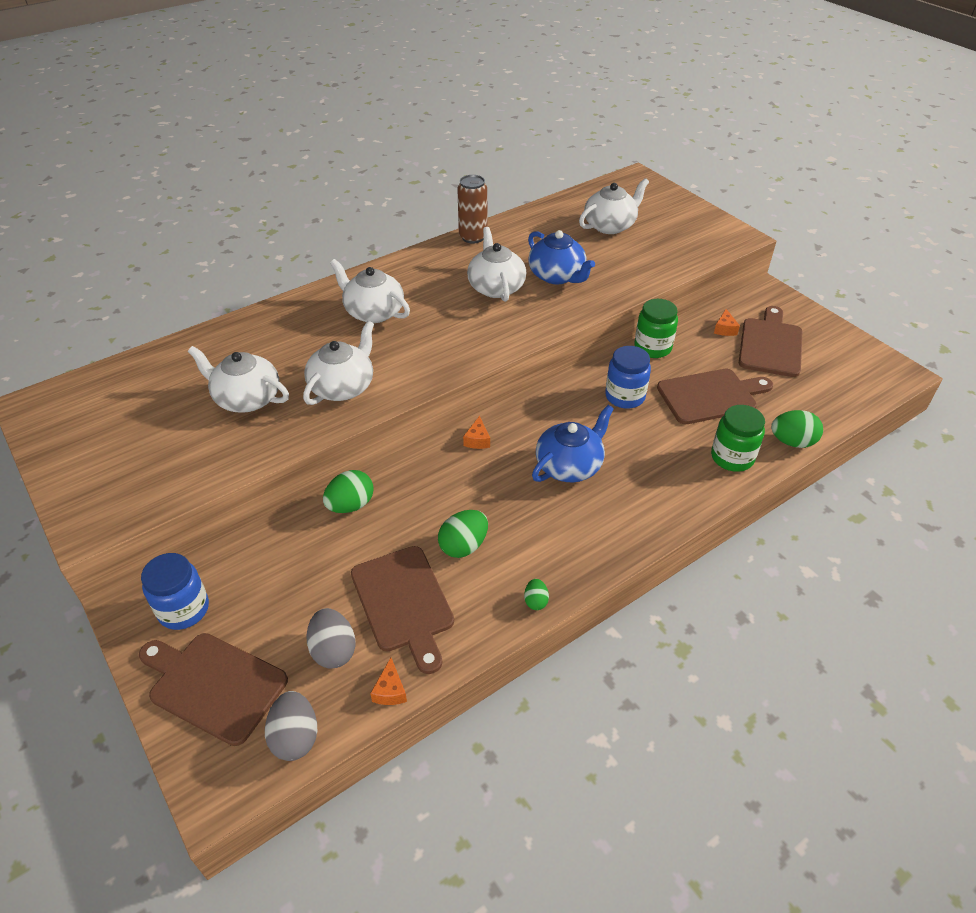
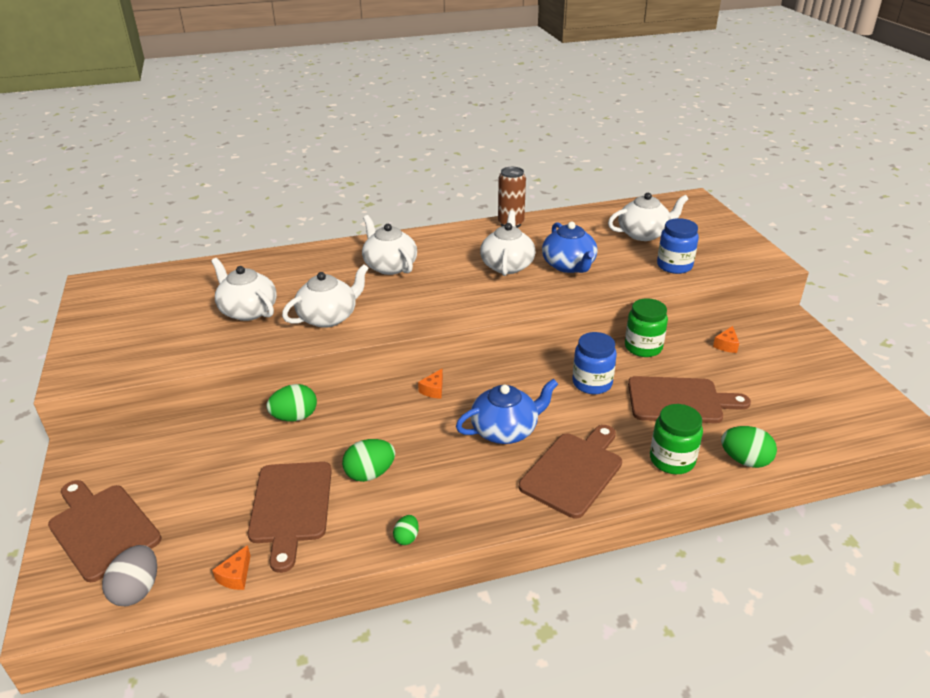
camera: 20 degrees right, 10 degrees down
blue jar [141,553,209,630] -> blue jar moved to [657,218,699,274]
grey egg [306,608,356,669] -> none
brown cutting board [739,306,803,377] -> brown cutting board moved to [519,425,622,518]

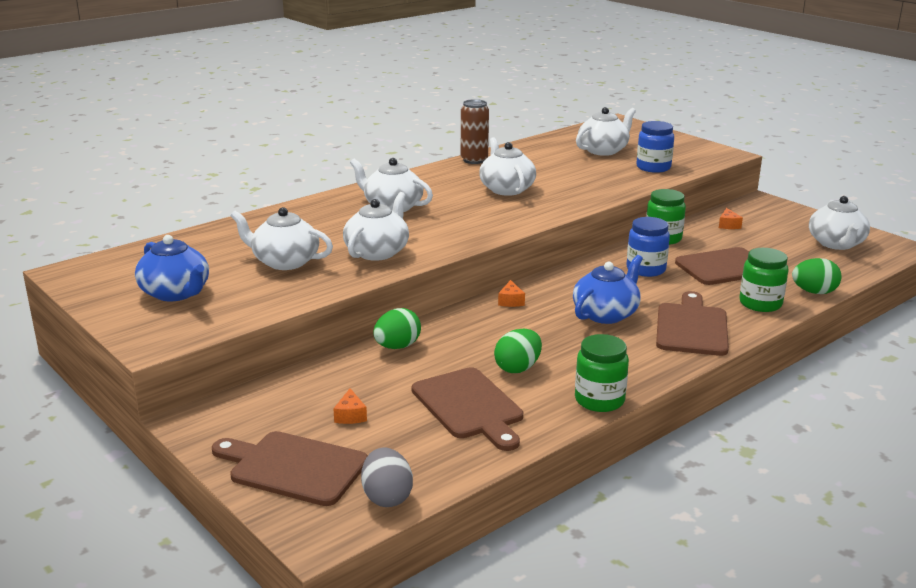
camera: 25 degrees left, 10 degrees down
orange cheese [212,545,251,590] -> orange cheese moved to [333,388,367,424]
green egg [393,515,419,545] -> green jar [575,334,629,412]
blue teapot [542,222,598,273] -> blue teapot moved to [135,235,209,301]
none -> white teapot [809,196,870,250]

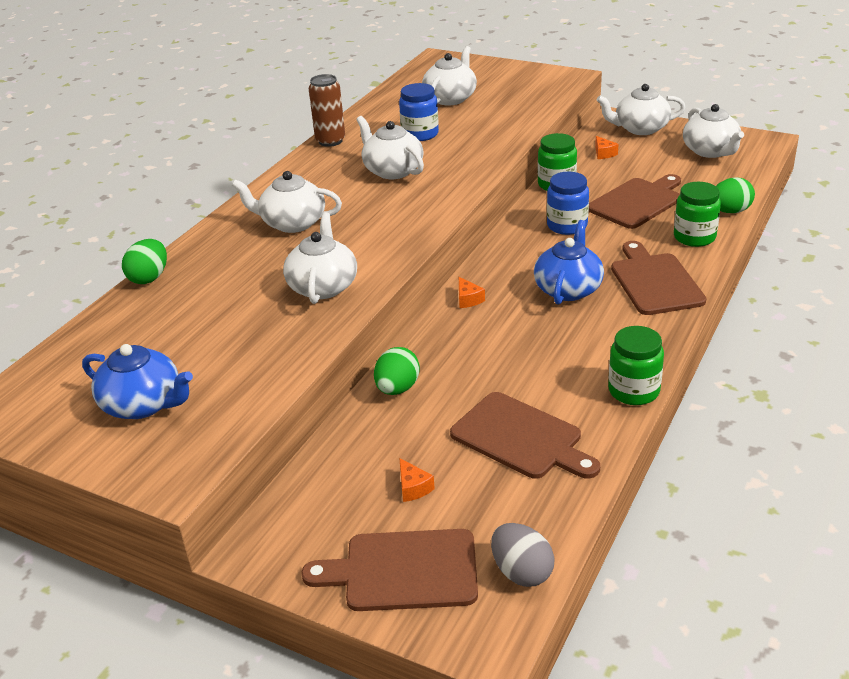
camera: 20 degrees left, 10 degrees up
white teapot [230,207,333,270] -> white teapot moved to [597,84,686,135]
green egg [494,329,542,373] -> green egg moved to [122,239,167,284]
blue jar [636,121,674,173] -> blue jar moved to [399,83,439,141]

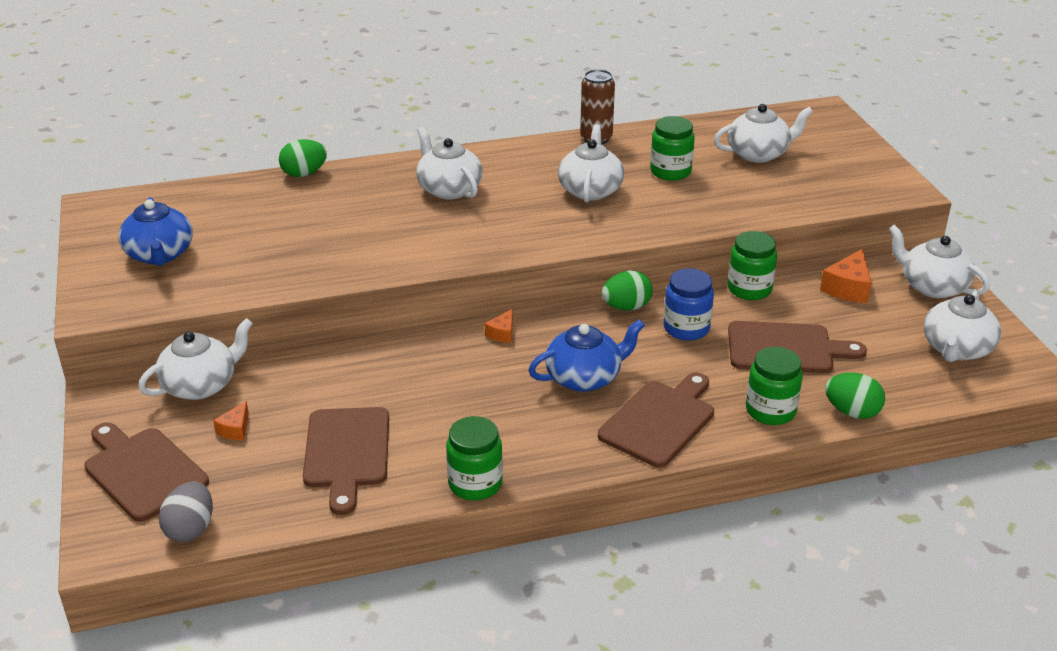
camera: 45 degrees right, 0 degrees up
white teapot [283,212,357,304] -> white teapot moved to [138,318,253,400]
green egg [374,347,420,395] -> green egg moved to [602,270,653,311]
blue jar [399,83,439,141] -> green jar [650,116,695,181]
orange cheese [595,136,619,159] -> orange cheese [820,249,872,303], size x1.72

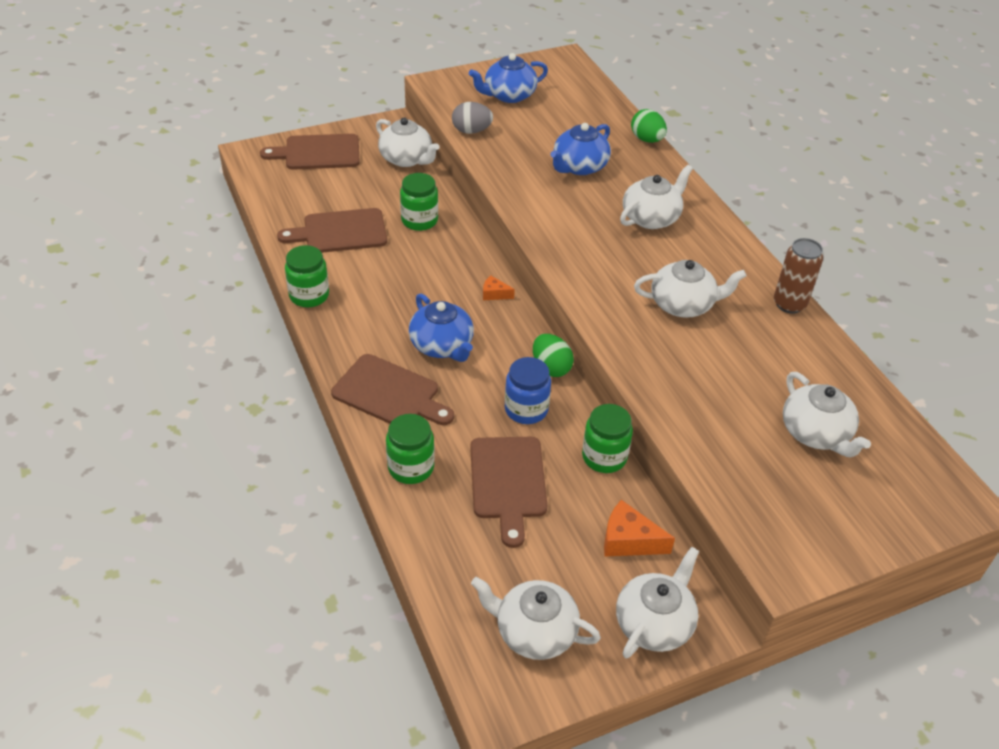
camera: 80 degrees right, 10 degrees up
brown cutting board [84,422,209,522] -> brown cutting board turned 135 degrees counterclockwise [260,134,360,170]
grey egg [159,482,213,542] -> grey egg moved to [452,102,493,134]
orange cheese [213,401,249,440] -> none
green jar [650,116,695,181] -> green jar moved to [400,173,438,231]
green egg [825,373,885,419] -> none
none -> blue teapot [550,123,611,175]

